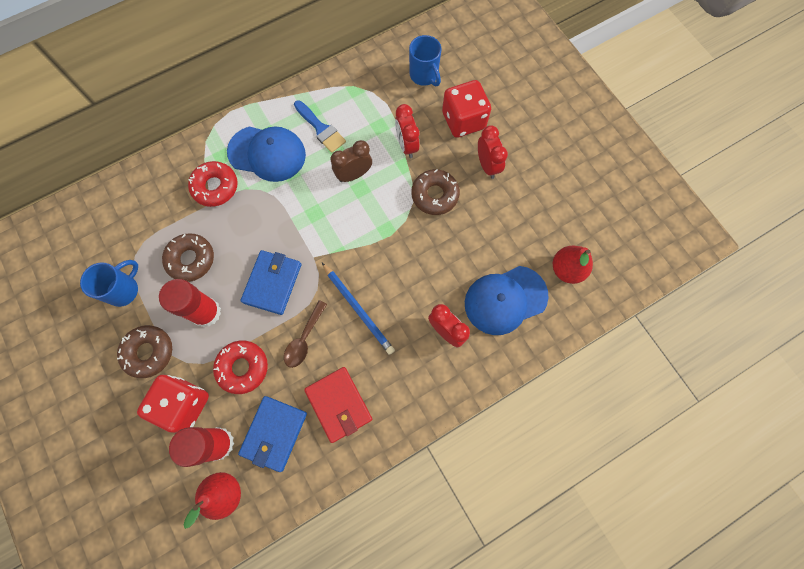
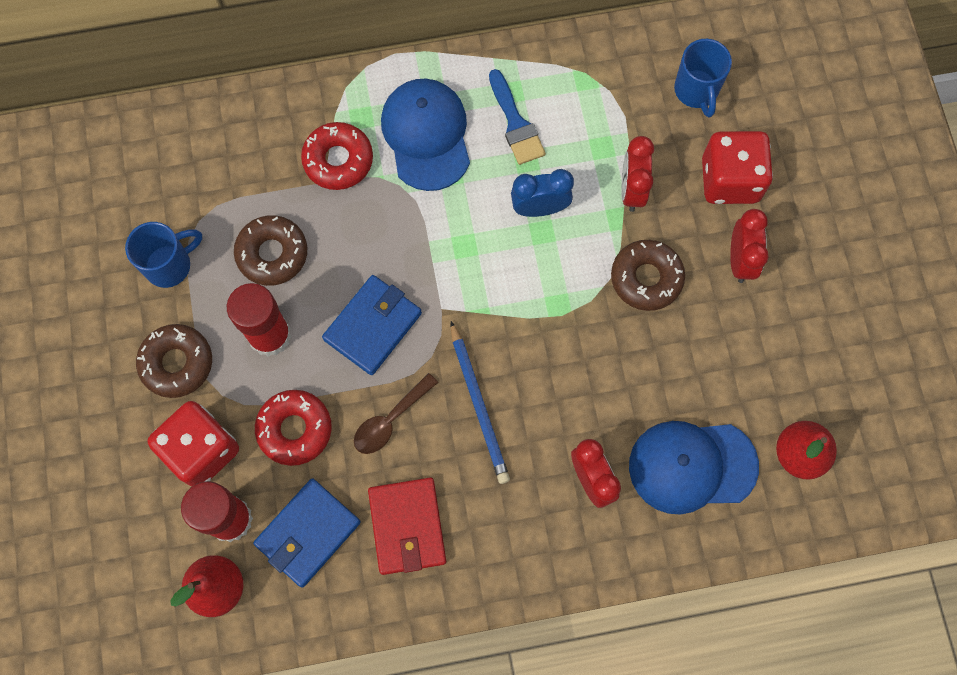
camera: 20 degrees right, 0 degrees up
blue cap [227,126,306,182] -> blue cap turned 135 degrees counterclockwise [381,79,470,191]
brown clock [331,140,372,182] -> blue clock [511,169,574,217]

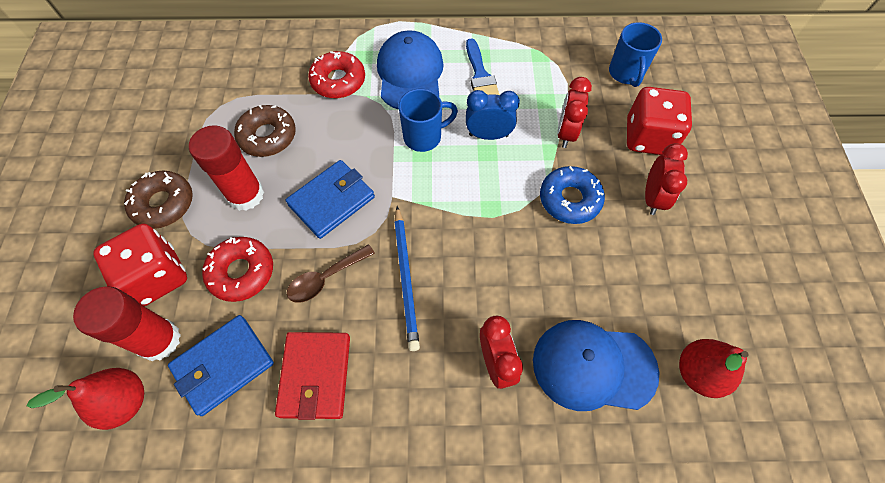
camera: 10 degrees right, 10 degrees down
blue mug [125,222,202,288] -> blue mug moved to [399,89,458,152]
brown donut [611,240,685,311] -> blue donut [540,166,605,224]

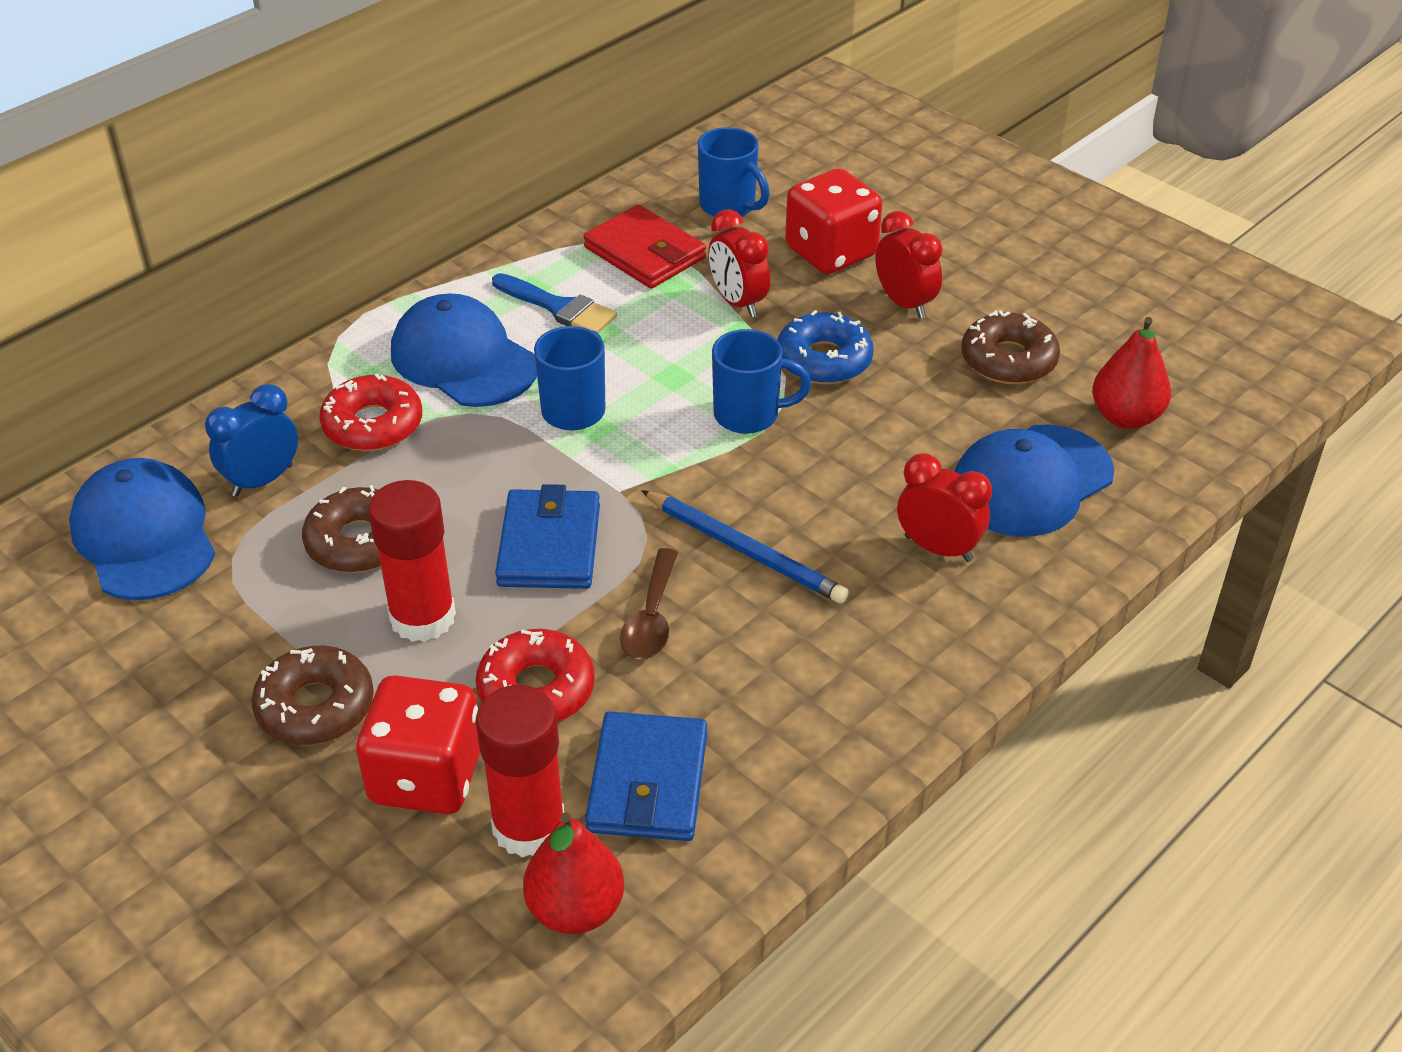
camera: 45 degrees left, 20 degrees down
red wallet [275,332,350,420] -> red wallet moved to [584,205,706,288]
blue clock [466,90,520,140] -> blue clock moved to [205,384,298,497]
none -> blue cap [69,458,216,600]
none -> blue mug [712,329,811,434]
none -> brown donut [961,310,1060,384]

